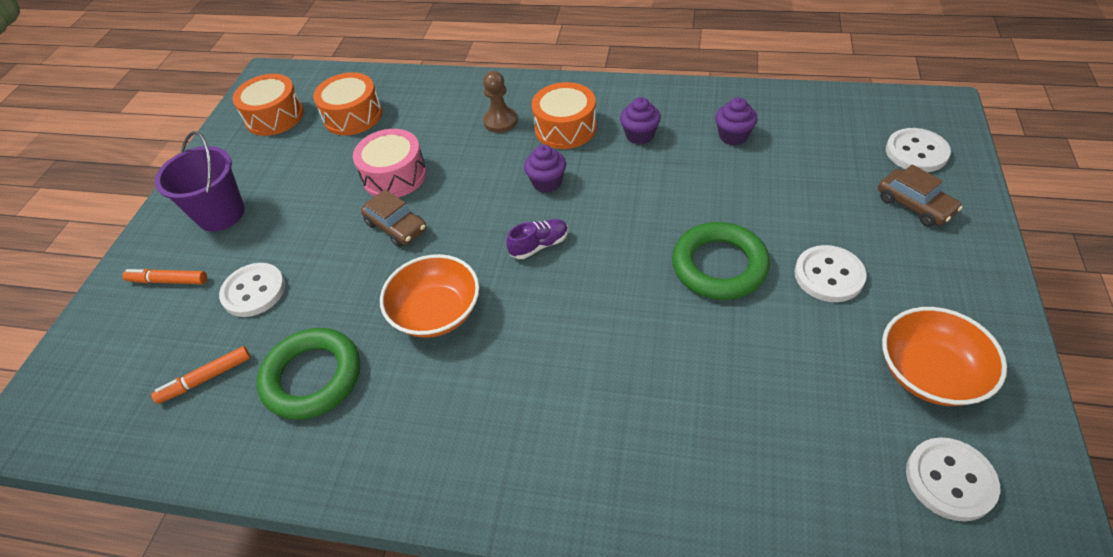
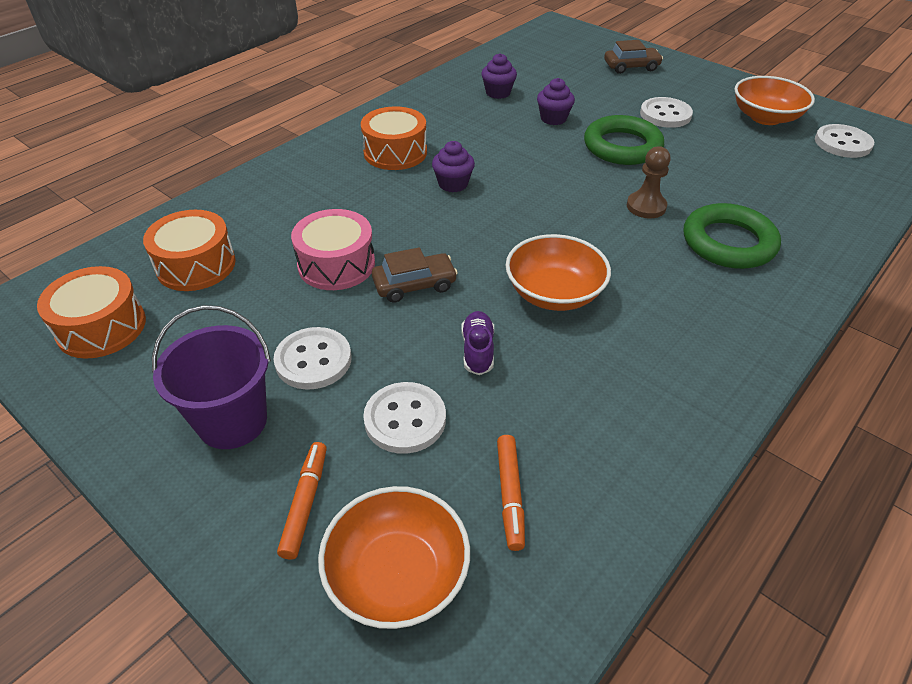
camera: 65 degrees left, 5 degrees down
orange marker [123,269,207,284] -> orange marker turned 150 degrees clockwise [277,442,327,560]
green ring [257,328,360,420] -> green ring moved to [684,203,781,269]
brown pawn [483,71,518,133] -> brown pawn moved to [627,146,671,219]
purple shoe [506,219,568,259] -> purple shoe moved to [461,311,494,375]
purple cupcake [620,97,661,144] -> purple cupcake moved to [537,78,575,125]
white button [886,128,951,172] -> white button moved to [273,327,351,390]
none -> orange bowl [318,486,470,629]

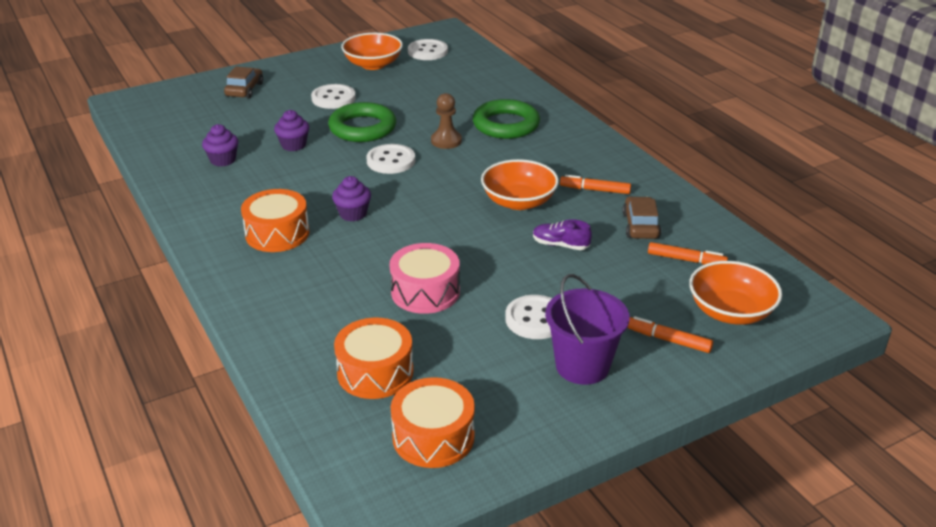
camera: 70 degrees left, 10 degrees down
white button [363,382,446,454] -> white button moved to [366,144,415,174]
brown car [372,247,458,303] -> brown car moved to [622,196,661,239]
none -> orange marker [560,175,631,194]

